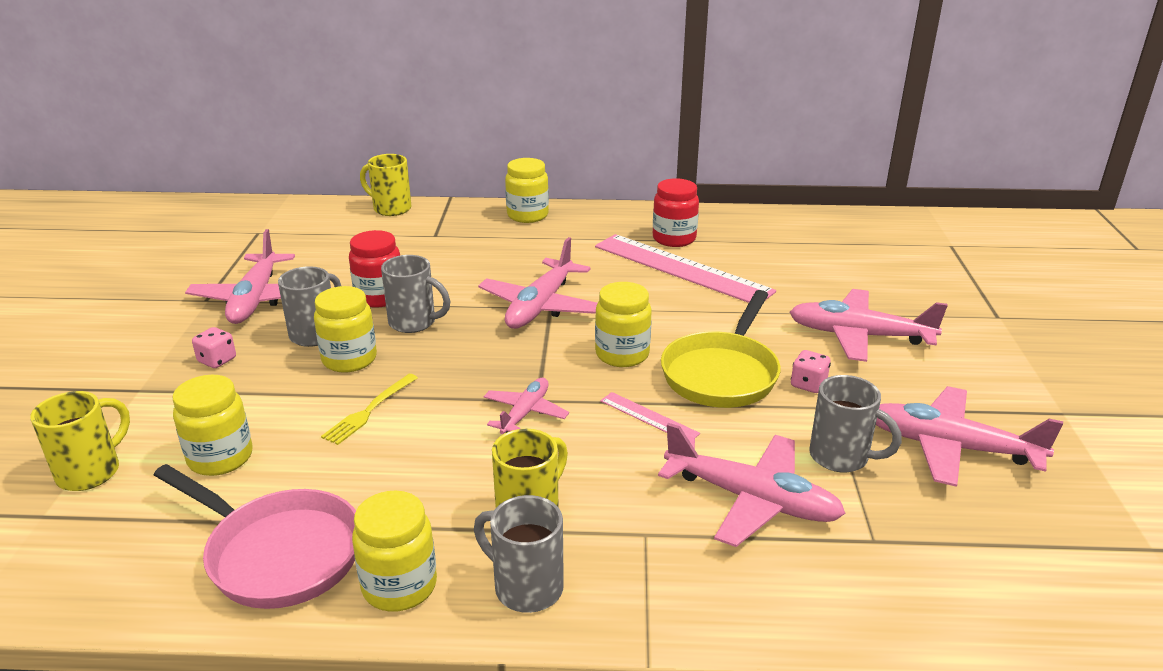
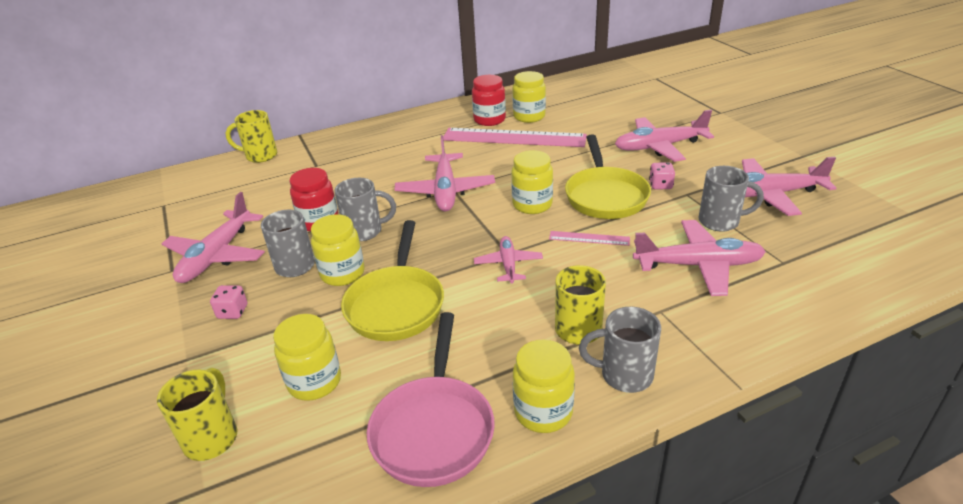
camera: 25 degrees left, 5 degrees up
pink pan [154,464,356,609] -> pink pan turned 90 degrees clockwise [367,312,495,487]
pink plane [185,229,295,324] -> pink plane turned 45 degrees clockwise [162,192,265,283]
yellow fork [321,374,418,445] -> yellow pan [341,220,444,341]
yellow jar [505,158,549,223] -> yellow jar moved to [512,71,546,123]

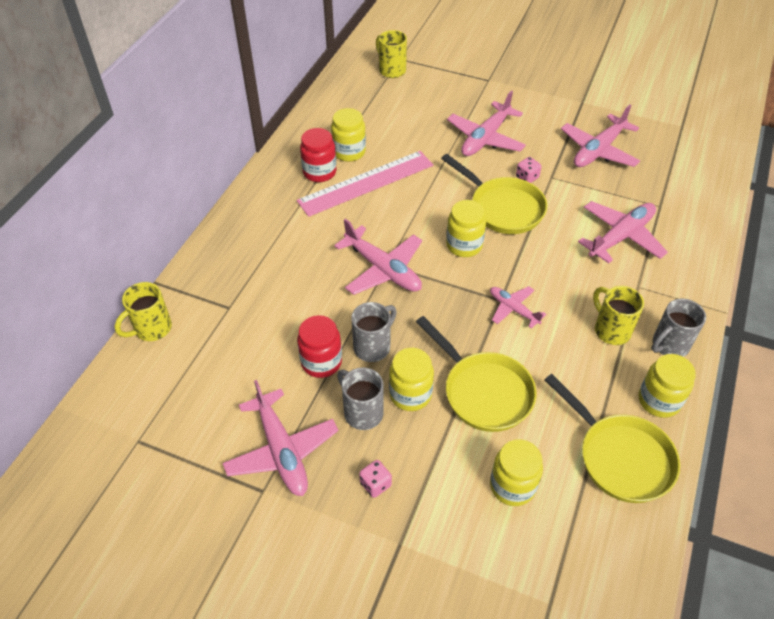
camera: 45 degrees left, 15 degrees up
yellow mug [157,368,237,461] -> yellow mug moved to [376,30,407,78]
pink pan [367,312,495,487] -> yellow pan [545,374,680,503]
pink ruler [549,231,630,246] -> none
grey mug [699,166,764,232] -> none

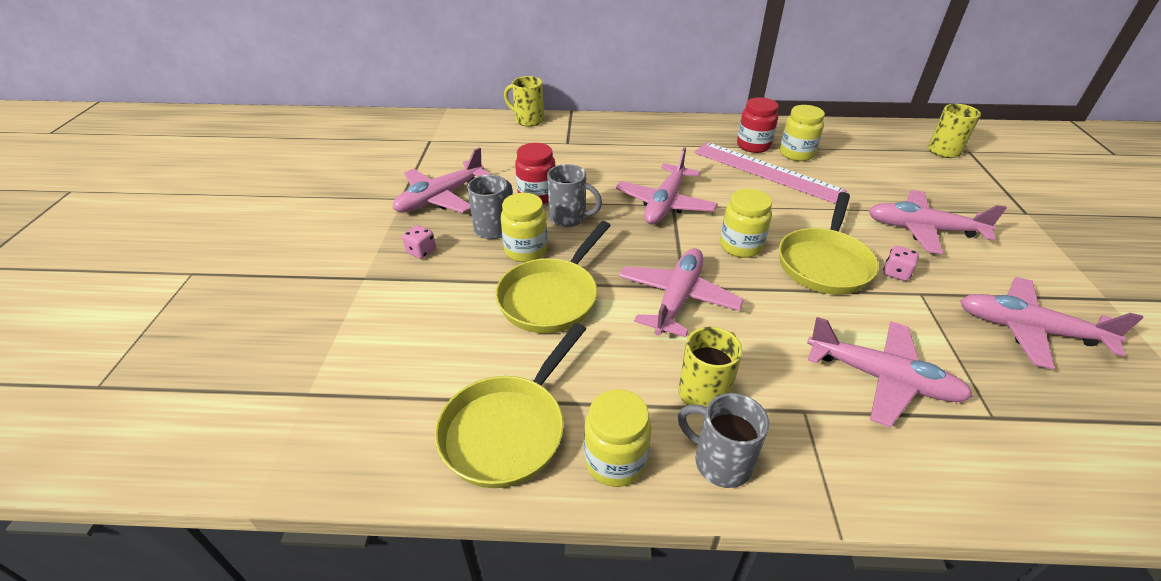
camera: 70 degrees right, 10 degrees down
pink plane [490,286,546,329] -> pink plane [619,248,744,337], size x1.71
yellow jar [490,439,543,506] -> none

